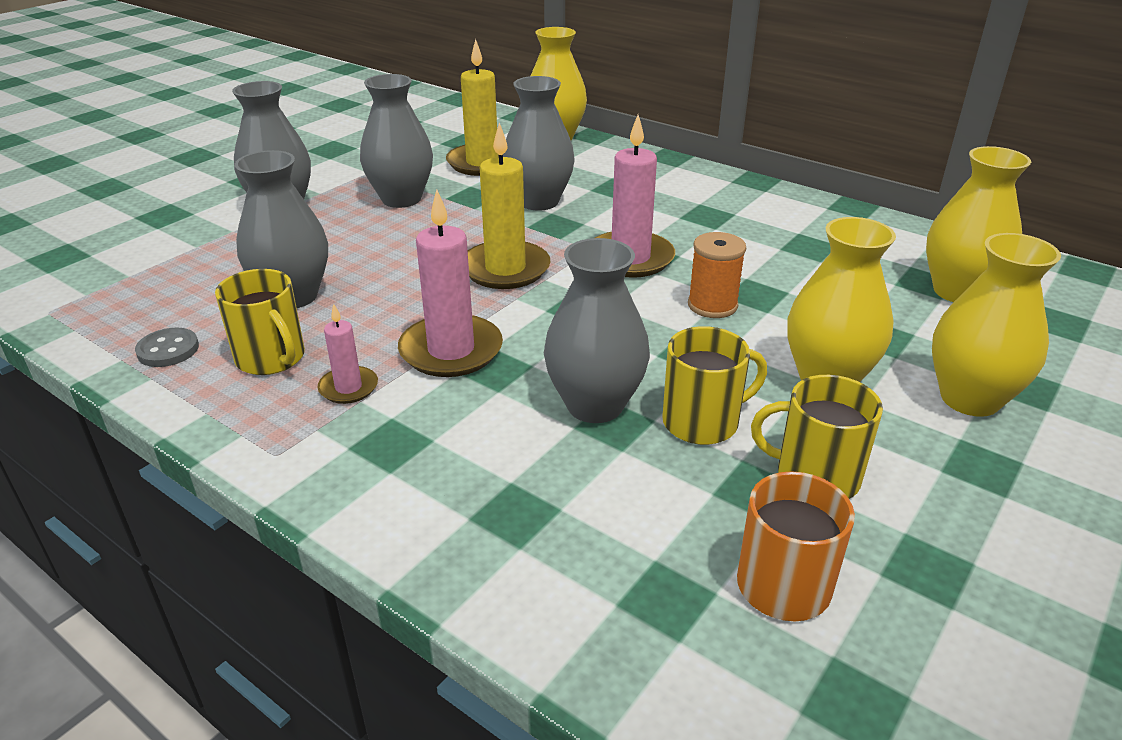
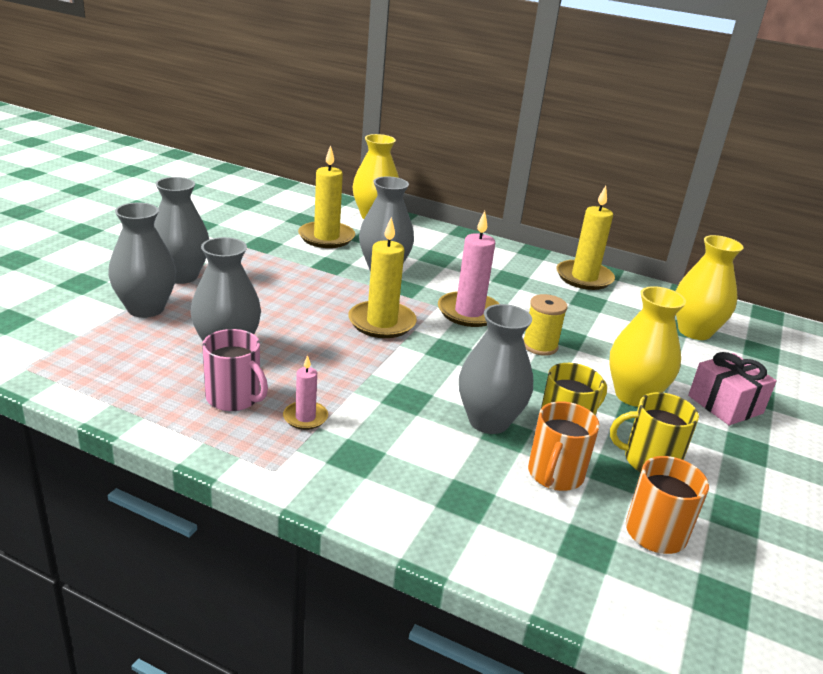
camera: 15 degrees left, 5 degrees down
grey button [135,328,199,367] -> none
yellow mug [215,269,305,375] -> pink mug [202,329,268,411]
grey vase [360,74,433,208] -> grey vase moved to [108,202,176,318]
pink candle [398,190,503,377] -> none
orange spool [688,232,746,318] -> yellow spool [523,294,567,356]
yellow vase [932,233,1061,417] -> pink gift [688,352,777,425]
none -> orange mug [528,401,600,491]
none -> yellow candle [556,186,615,290]

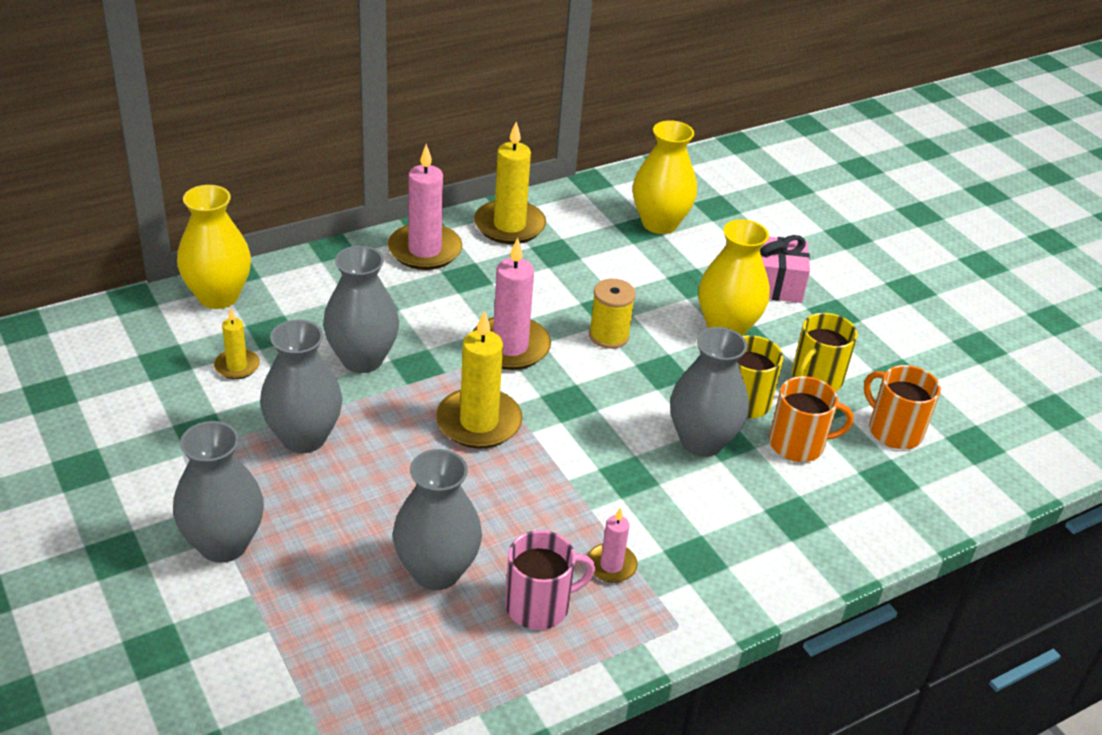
camera: 55 degrees left, 10 degrees up
grey vase [108,202,176,318] -> grey vase moved to [260,319,343,453]
yellow candle [298,145,355,248] -> yellow candle [214,308,260,379], size x0.54
orange mug [528,401,600,491] -> orange mug turned 60 degrees counterclockwise [769,376,854,462]
none -> pink candle [388,144,462,270]

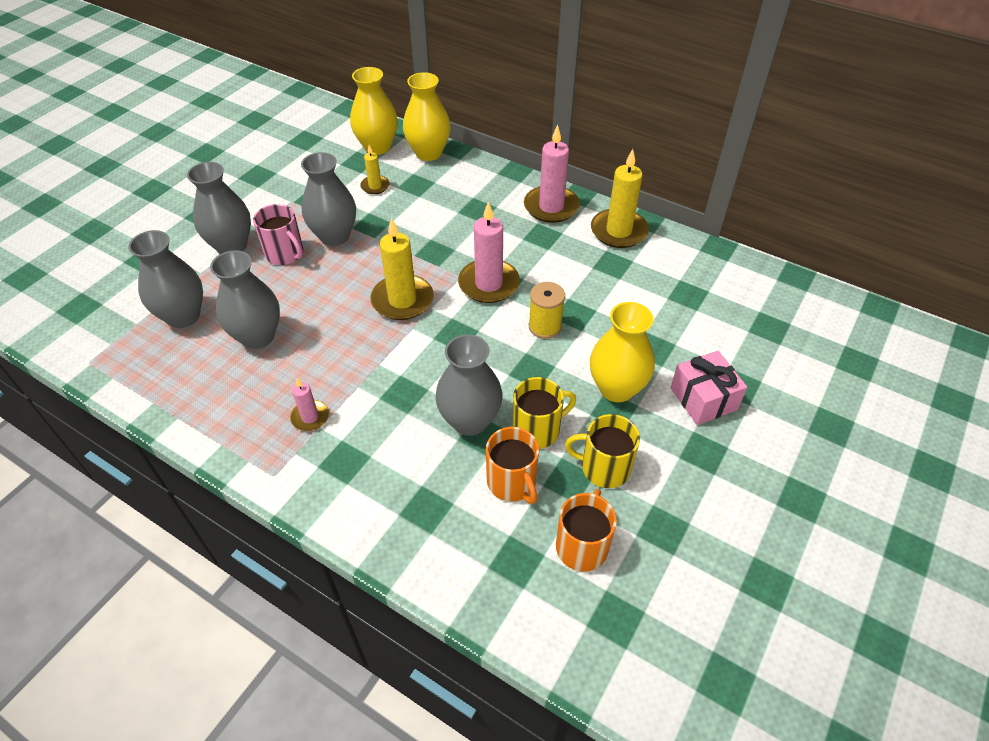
camera: 65 degrees right, 10 degrees up
grey vase [323,246,399,373] -> grey vase moved to [128,230,203,328]
pink mug [505,530,595,630] -> pink mug moved to [253,204,303,265]
yellow vase [633,120,697,234] -> yellow vase moved to [350,67,398,155]

